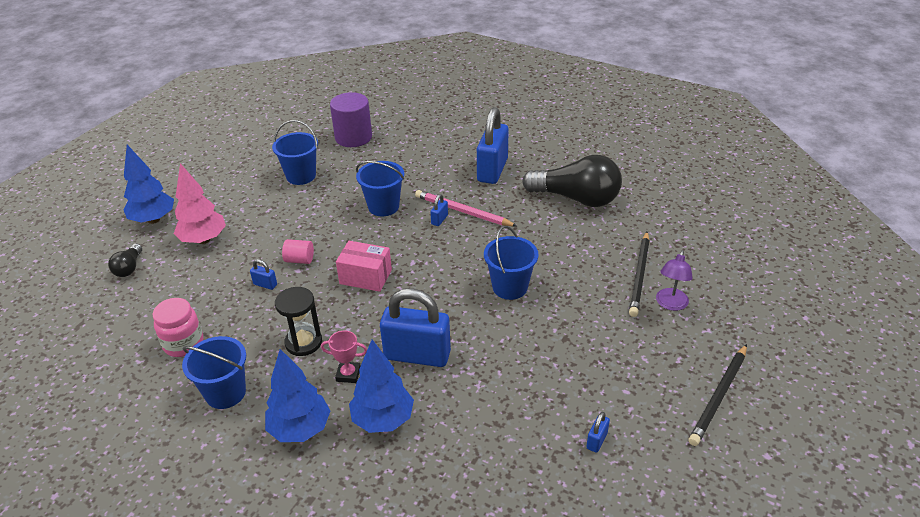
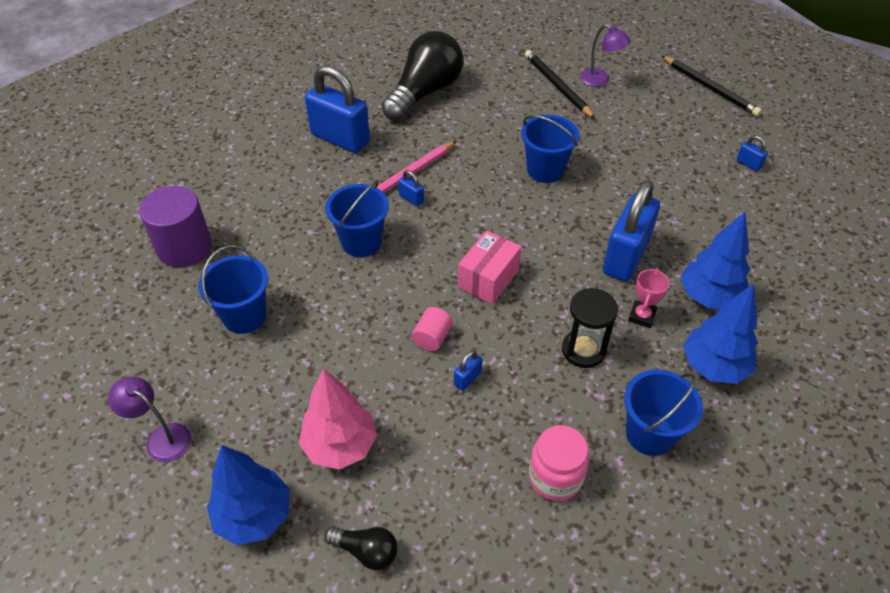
camera: 75 degrees left, 10 degrees up
black pencil [629,232,650,317] -> black pencil turned 150 degrees counterclockwise [525,50,595,119]
none -> purple lamp [108,376,191,462]

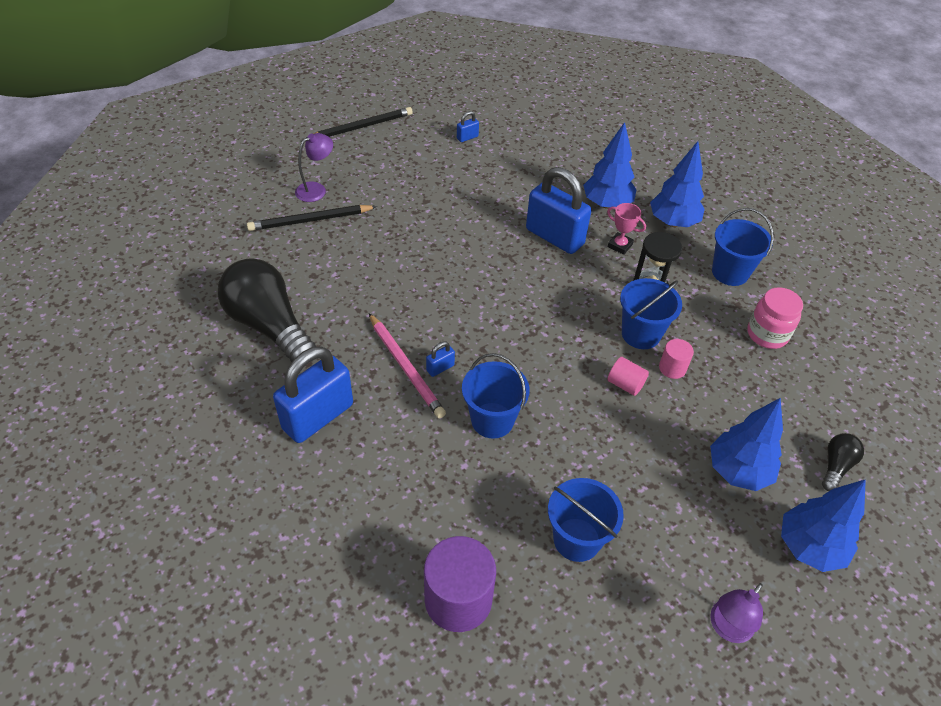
camera: 80 degrees left, 0 degrees up
pink tree [299,368,377,469] -> blue tree [710,398,783,491]
blue padlock [454,350,483,391] -> pink cylinder [659,339,694,379]
pink box [458,230,521,304] -> none
blue bucket [521,115,580,183] -> blue bucket moved to [620,278,682,349]

